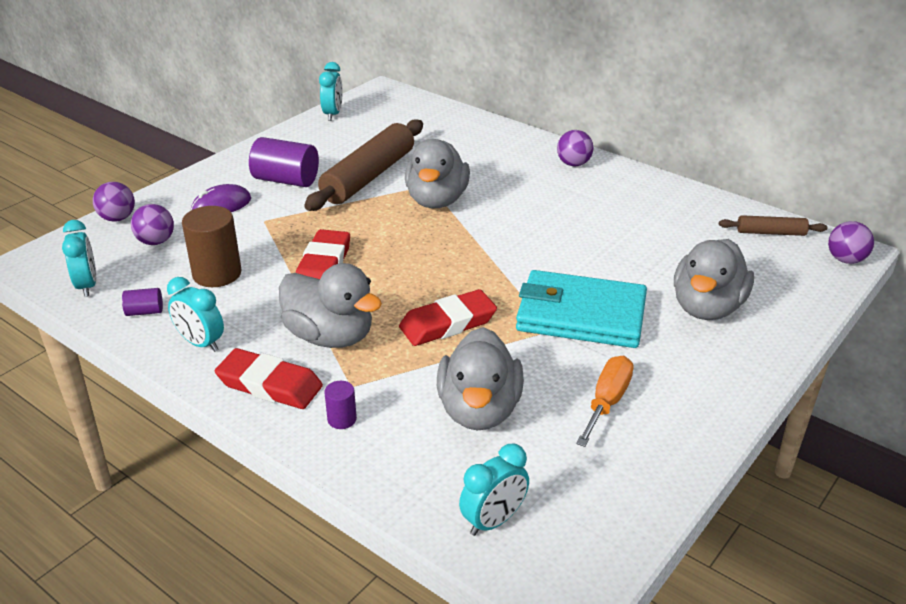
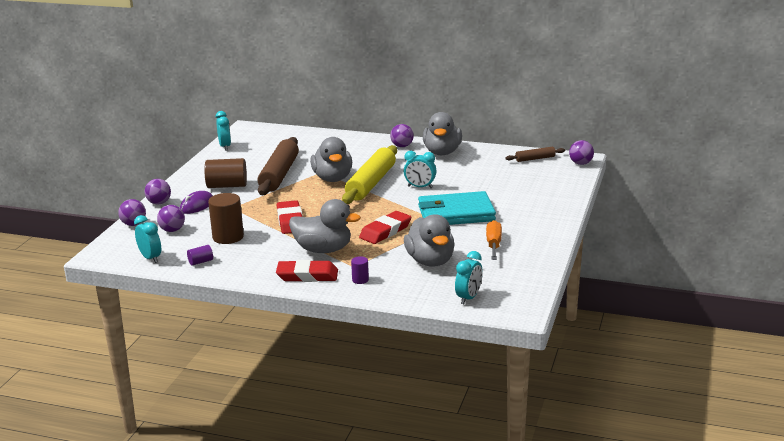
camera: 20 degrees left, 10 degrees down
turquoise clock [167,277,224,352] -> turquoise clock moved to [404,151,436,188]
purple cylinder [249,137,319,187] -> brown cylinder [205,158,247,188]
grey duck [674,239,754,320] -> grey duck moved to [423,112,462,155]
none -> purple ball [145,179,171,205]
none -> yellow rolling pin [342,145,397,204]

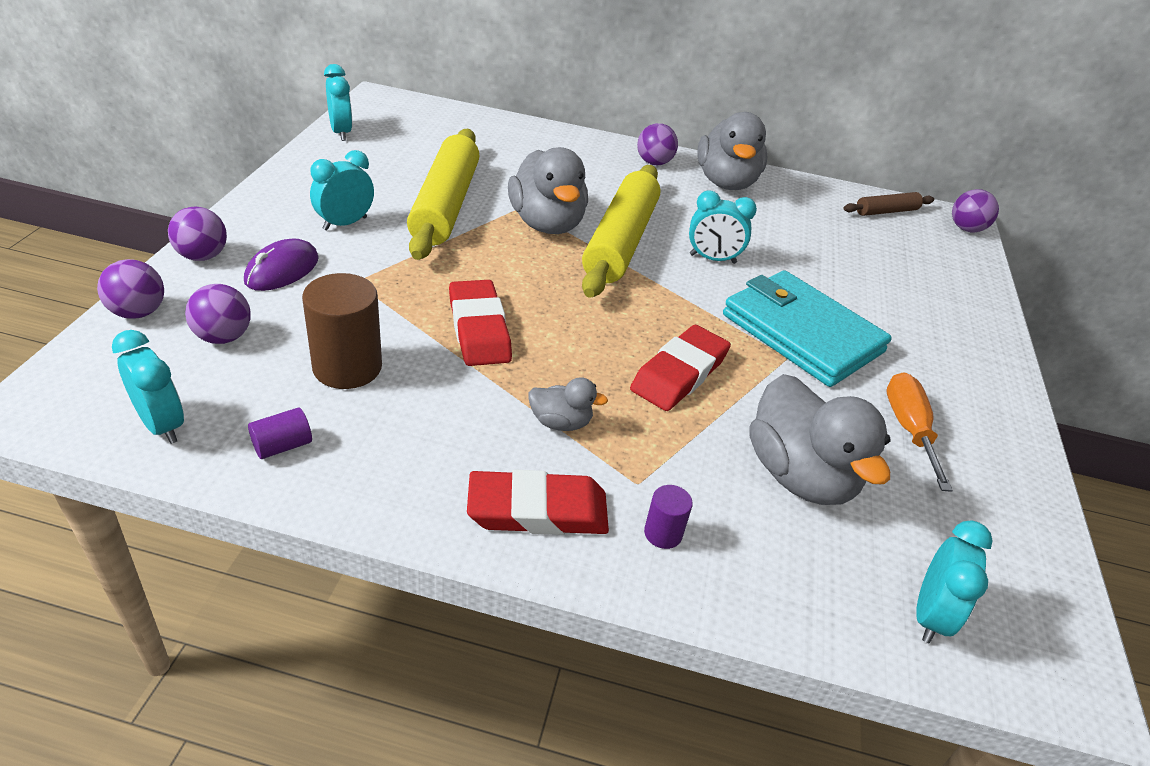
camera: 10 degrees left, 15 degrees up
brown cylinder [205,158,247,188] -> turquoise clock [310,150,374,231]
brown rolling pin [258,137,299,195] -> yellow rolling pin [407,129,479,260]
grey duck [289,199,361,253] -> grey duck [528,377,608,431], size x0.49
turquoise wallet [418,191,496,225] -> turquoise wallet turned 60 degrees clockwise [723,270,892,387]

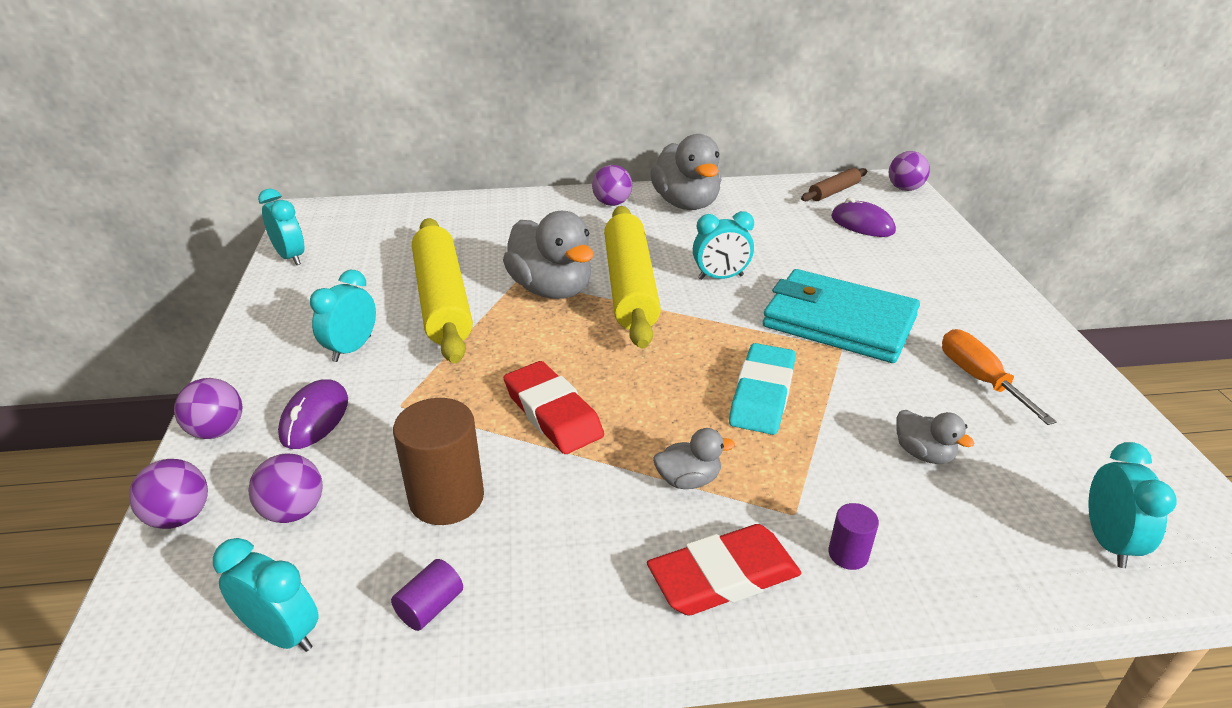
camera: 15 degrees left, 5 degrees down
red eraser [630,325,731,411] -> turquoise eraser [729,343,796,435]
grey duck [750,374,890,505] -> grey duck [896,410,974,464], size x0.49
none -> purple mouse [831,198,896,237]

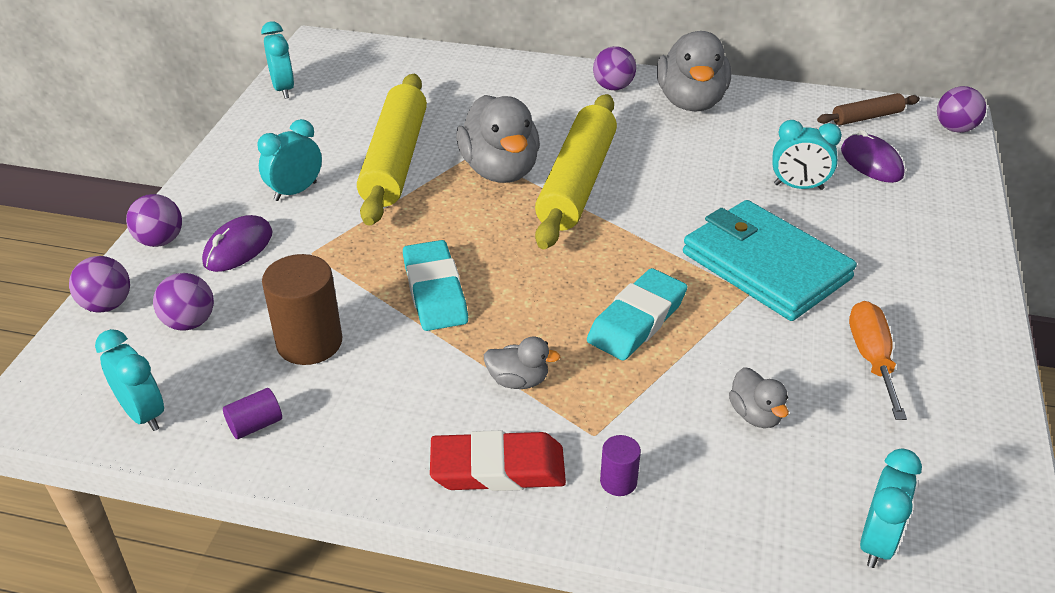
camera: 20 degrees right, 5 degrees up
red eraser [504,361,604,454] -> turquoise eraser [403,240,468,331]
turquoise clock [693,211,754,280] -> turquoise clock moved to [772,120,842,190]

